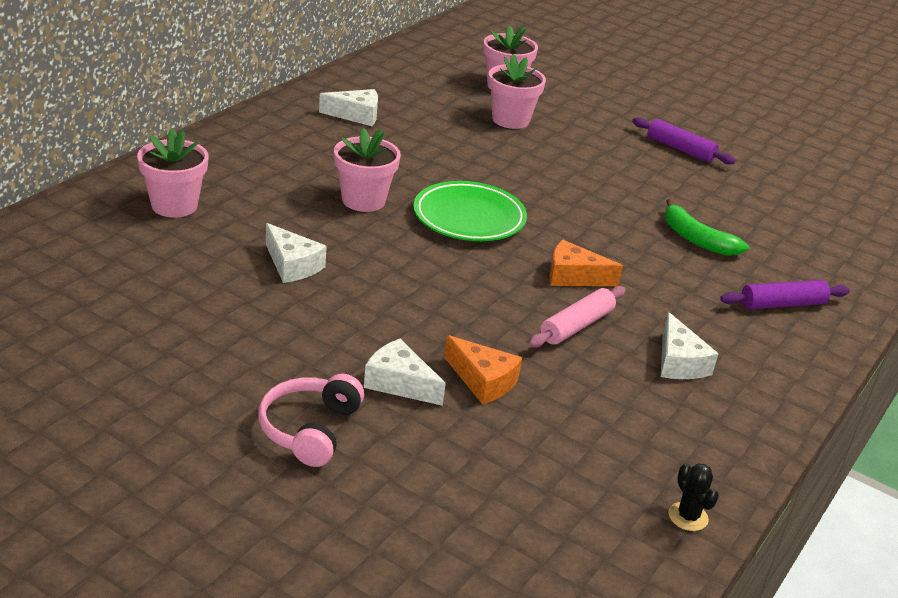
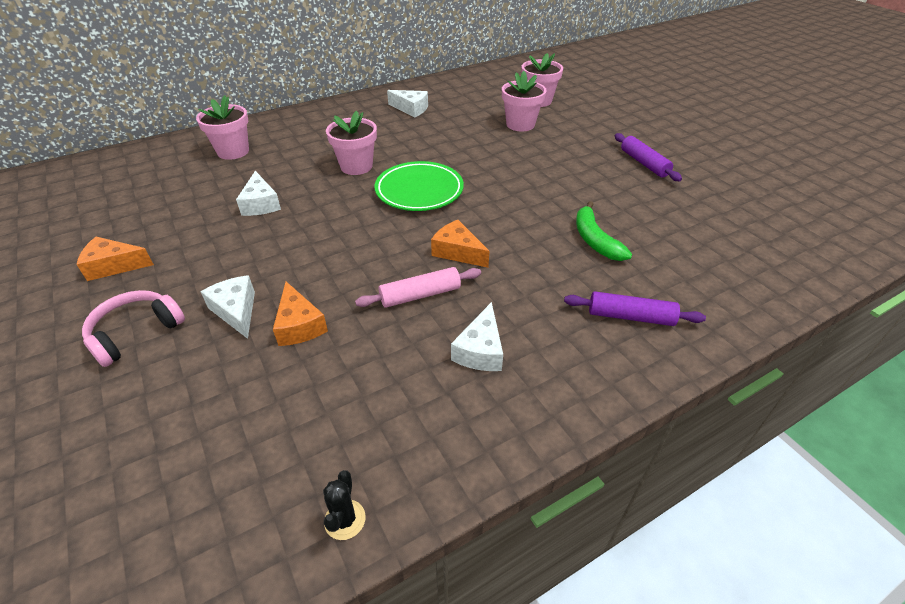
camera: 30 degrees right, 10 degrees up
none -> orange cheese [76,237,154,281]

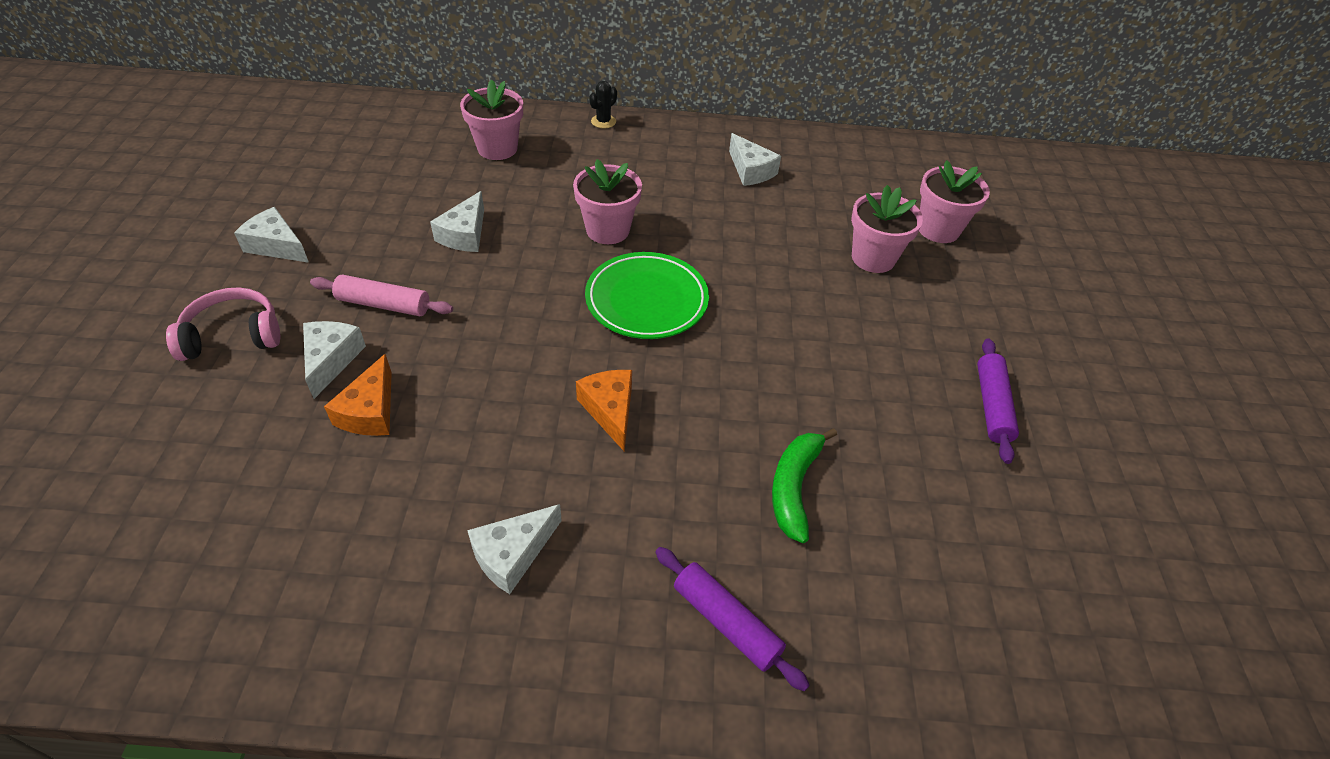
camera: 30 degrees right, 5 degrees up
orange cheese [76,237,154,281] -> white cheese [234,207,309,263]
black cactus [323,470,366,540] -> black cactus moved to [589,81,617,129]
pink rolling pin [355,267,481,308] -> pink rolling pin moved to [310,275,453,316]

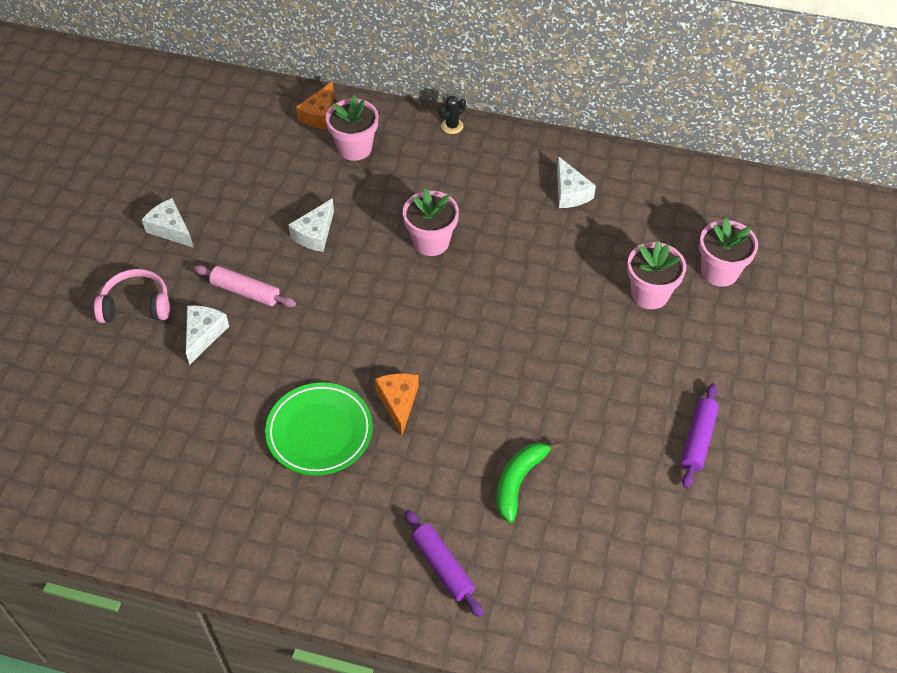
camera: 15 degrees right, 5 degrees up
orange cheese [324,354,392,436] -> orange cheese moved to [296,81,334,129]
white cheese [467,504,562,594] -> none
green plate [585,252,709,339] -> green plate moved to [265,383,373,475]

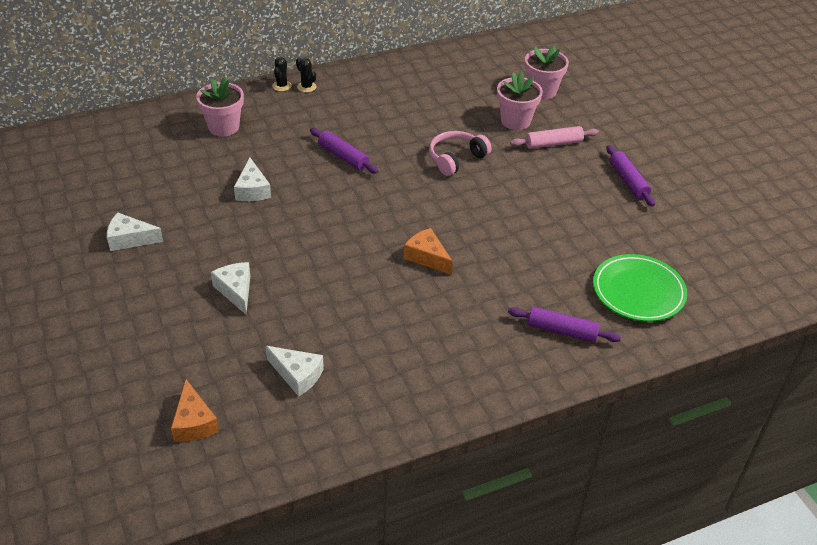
camera: 40 degrees left, 10 degrees down
pink headphones [94,269,170,323] -> pink headphones moved to [429,131,492,176]
pink rolling pin [194,265,296,307] -> pink rolling pin moved to [510,126,599,149]
green plate [265,383,373,475] -> green plate moved to [593,254,687,322]
orange cheese [296,81,334,129] -> orange cheese moved to [171,379,219,442]
pink flower pot [403,189,459,256] -> purple rolling pin [310,128,378,174]
green banana [497,442,561,523] -> none
white cheese [557,156,596,208] -> white cheese moved to [266,346,324,397]
none -> black cactus [296,57,317,92]

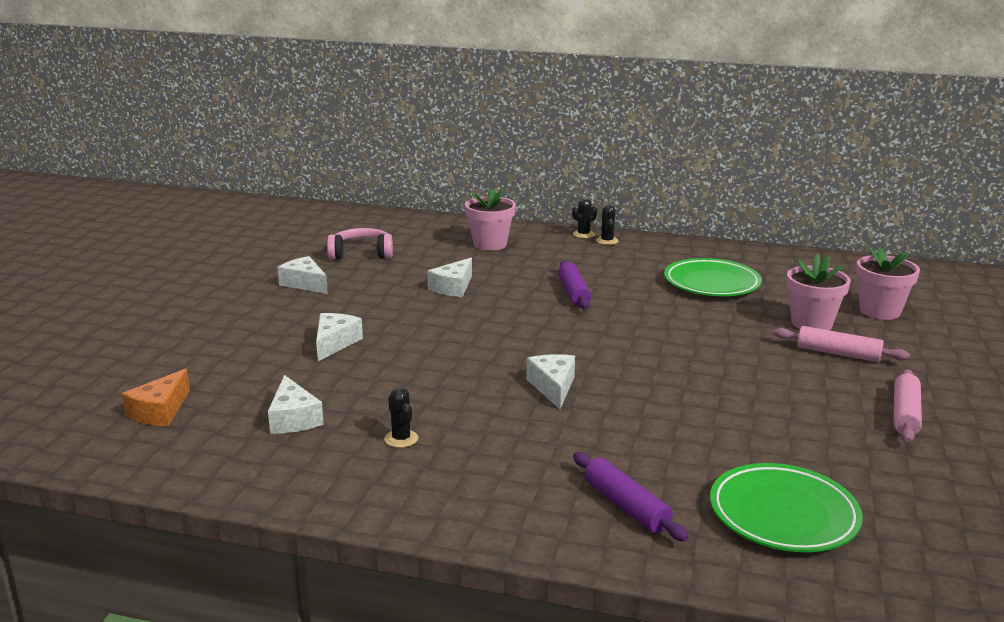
camera: 40 degrees right, 20 degrees down
orange cheese [404,228,453,275] -> white cheese [526,354,575,409]
pink headphones [429,131,492,176] -> pink headphones moved to [327,228,393,259]
purple rolling pin [606,145,655,207] -> pink rolling pin [894,369,922,443]
none -> black cactus [384,387,418,448]
none -> green plate [664,258,762,296]

